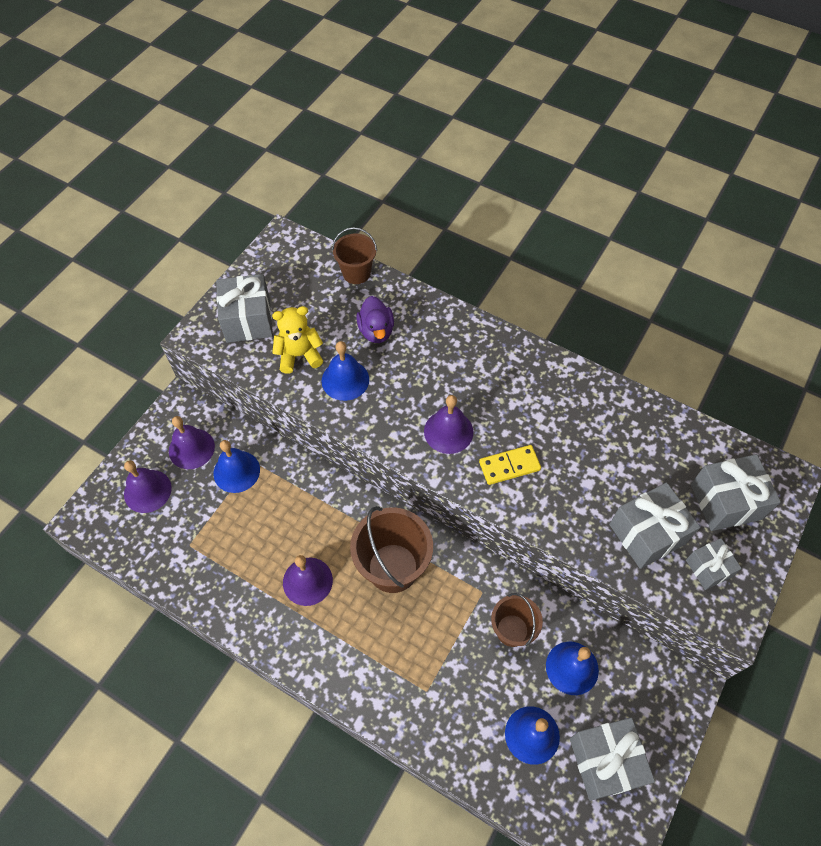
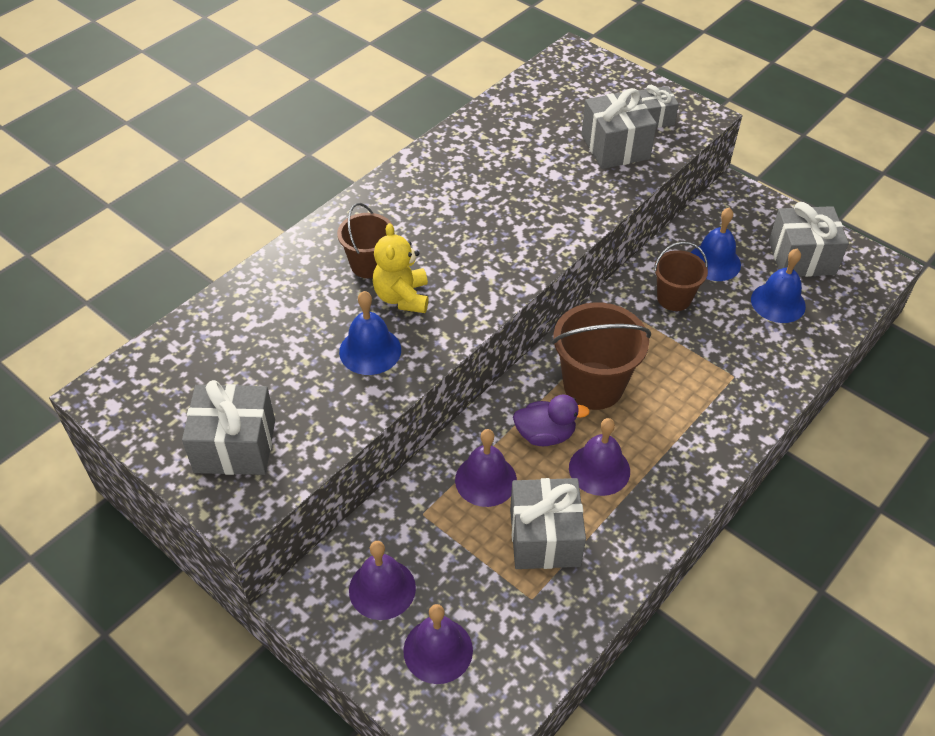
camera: 80 degrees left, 10 degrees down
blue bell [214,440,260,493] -> none
yellow teddy bear [272,306,323,374] -> yellow teddy bear moved to [372,223,428,313]
brown bucket [332,227,377,284] -> brown bucket moved to [337,203,395,278]
purple duck [356,296,394,343] -> purple duck moved to [513,395,590,446]
purple bell [424,395,473,454] -> purple bell moved to [455,429,517,507]
yellow domino [479,445,541,485] -> none
grey gift [691,454,781,531] -> grey gift moved to [510,478,586,569]

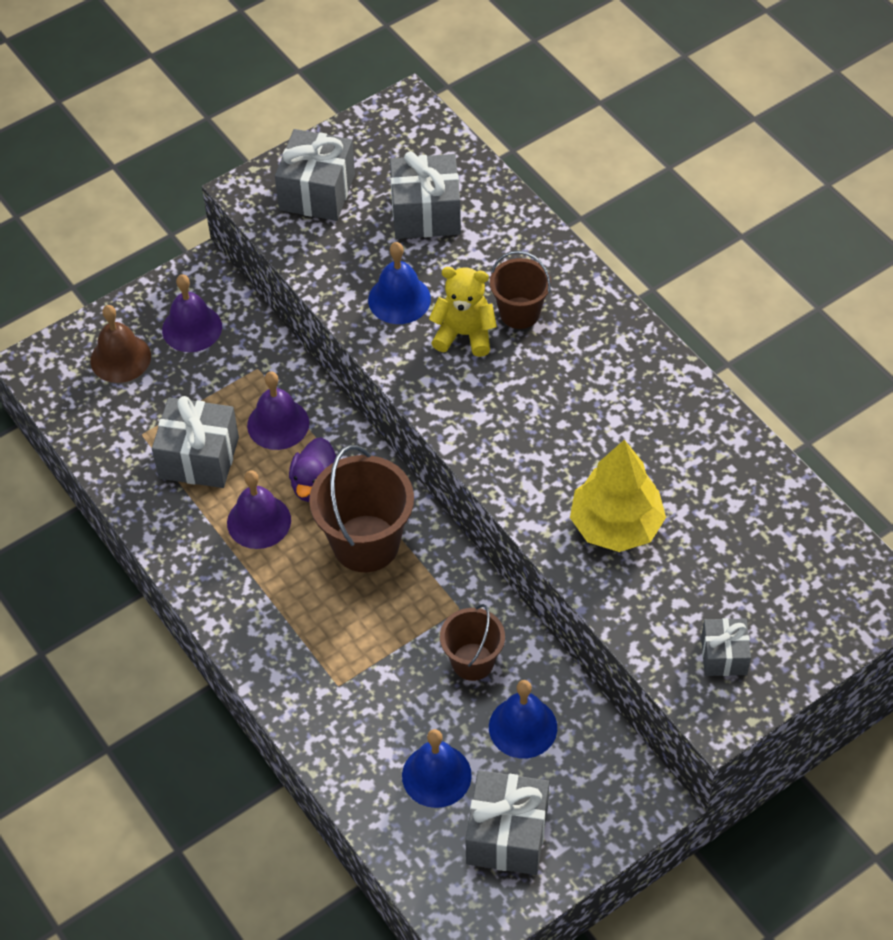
camera: 105 degrees right, 5 degrees up
purple bell [403,604,473,684] -> brown bell [90,305,151,383]
grey gift [581,88,657,169] -> grey gift moved to [390,151,461,239]
none -> yellow tree [570,440,666,552]

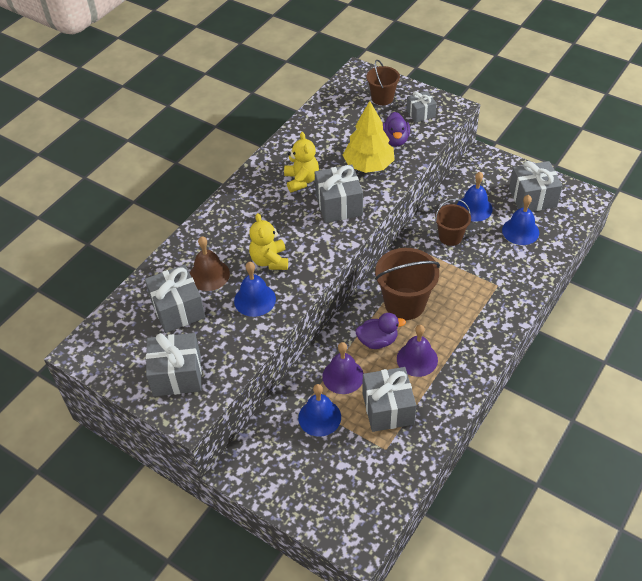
camera: 110 degrees left, 5 degrees down
brown bell [90,305,151,383] -> brown bell moved to [190,236,230,291]
purple bell [162,274,222,352] -> none
brown bucket [490,251,551,329] -> brown bucket moved to [366,60,400,106]
none -> yellow teddy bear [284,132,319,192]
none -> blue bell [298,384,341,437]
none -> grey gift [315,165,363,223]
none -> purple duck [383,112,410,147]

